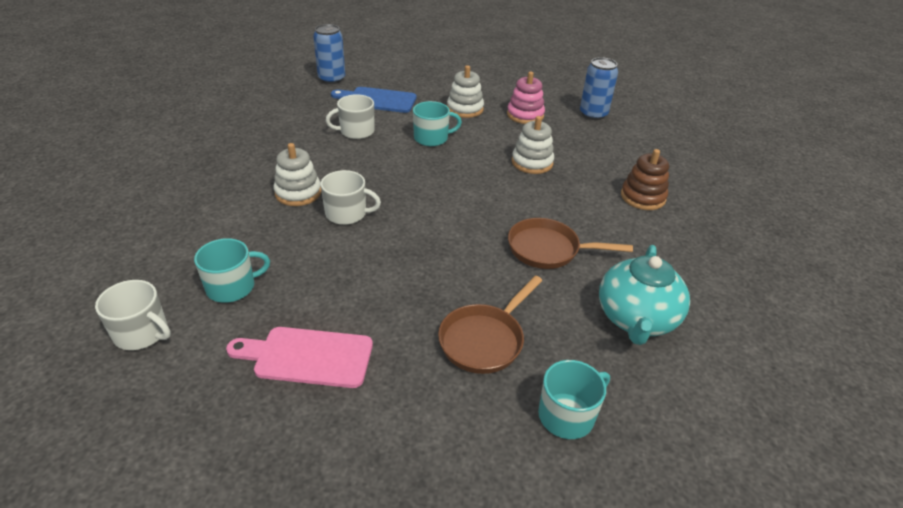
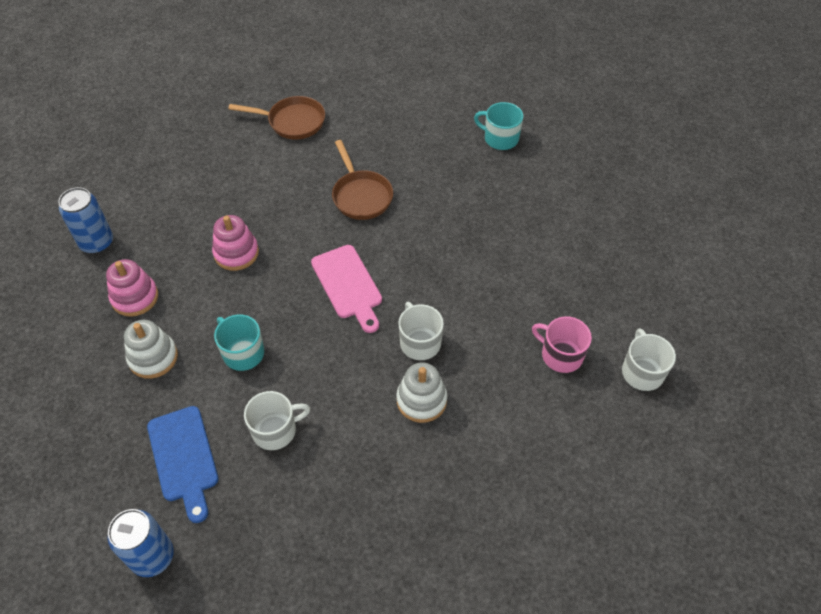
camera: 120 degrees left, 15 degrees up
turquoise mug [194,238,270,303] -> pink mug [532,316,592,373]
pink cutting board [226,327,373,388] -> pink cutting board moved to [311,245,382,333]
white mug [326,94,375,139] -> white mug turned 60 degrees counterclockwise [244,391,310,450]
brown pan [438,276,542,374] -> brown pan moved to [228,96,325,140]
white stacking toy [512,116,554,174] -> pink stacking toy [212,215,259,271]
turquoise teapot [599,245,690,345] -> none
brown stacking toy [621,149,669,210] -> none

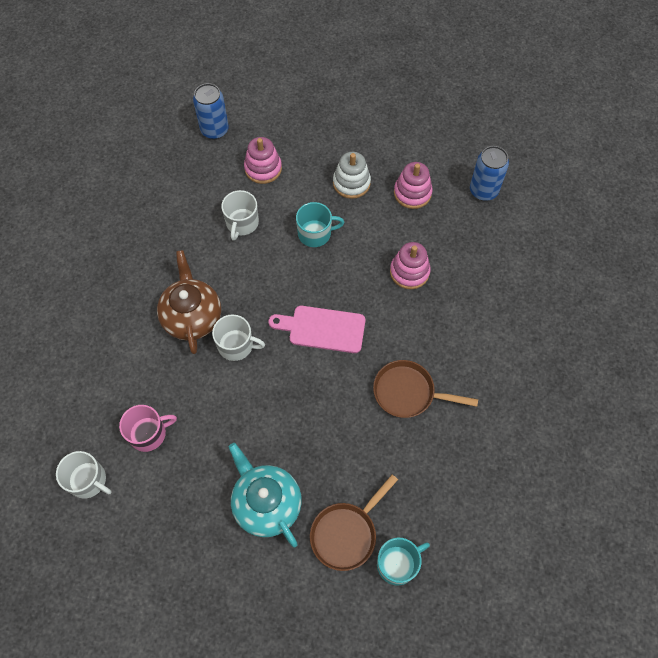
camera: 125 degrees right, 10 degrees up
blue cutting board [147,406,218,523] -> pink stacking toy [244,137,282,184]
brown pan [228,96,325,140] -> brown pan moved to [310,474,398,571]
white stacking toy [396,362,447,423] -> brown teapot [157,250,221,354]
none -> turquoise teapot [229,443,302,547]

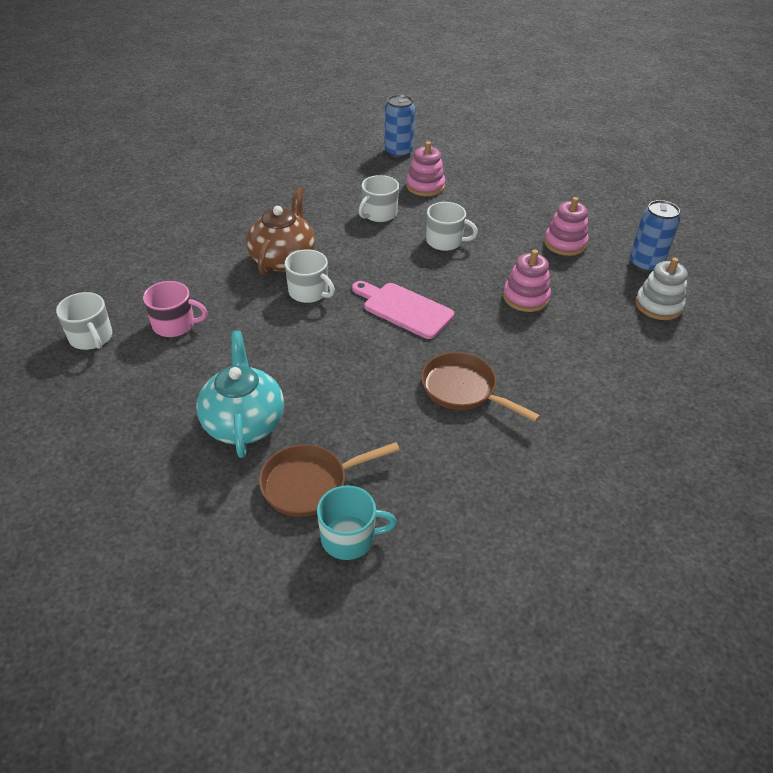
camera: 25 degrees right, 20 degrees down
turquoise mug [296,202,345,247] -> white mug [426,202,478,251]
white stacking toy [333,152,371,199] -> white stacking toy moved to [635,258,688,320]

